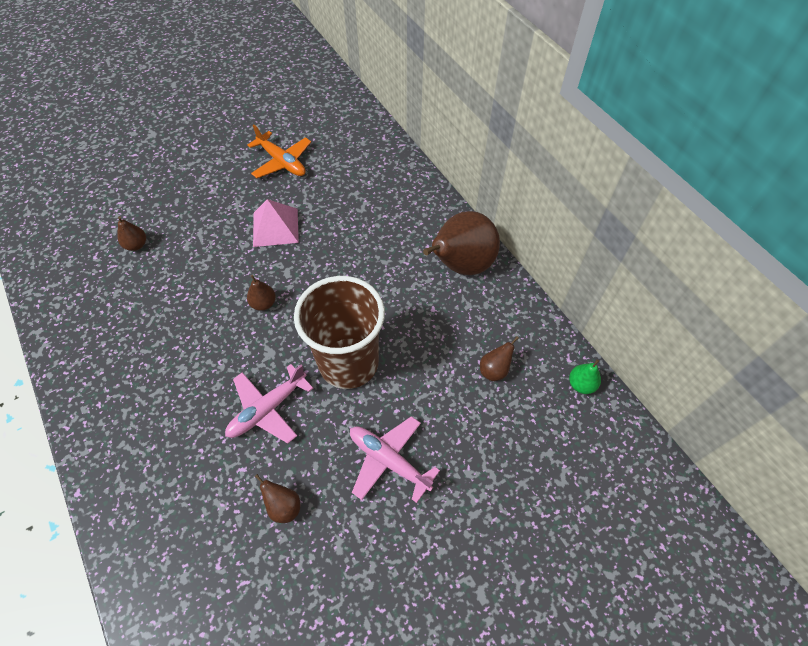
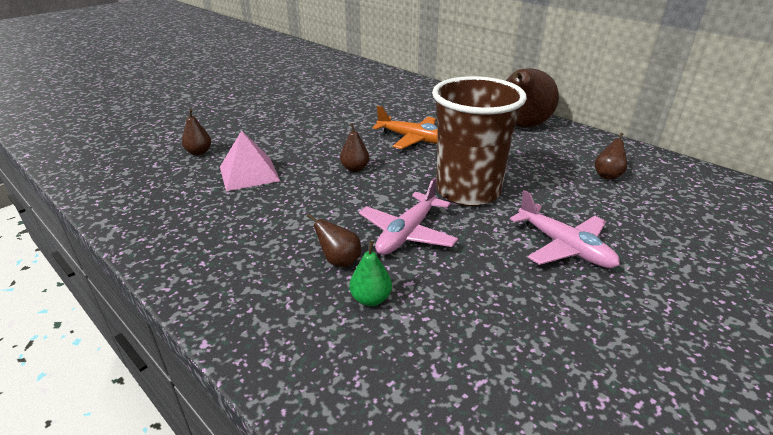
camera: 15 degrees left, 25 degrees down
orange plane [247,125,311,178] -> orange plane moved to [372,106,438,149]
pink pyramid [253,199,299,247] -> pink pyramid moved to [220,130,280,191]
brown pear [255,474,300,523] -> brown pear moved to [307,213,361,267]
pink plane [350,416,440,503] -> pink plane turned 150 degrees counterclockwise [510,190,620,268]
green pear [569,359,601,394] -> green pear moved to [349,241,392,306]

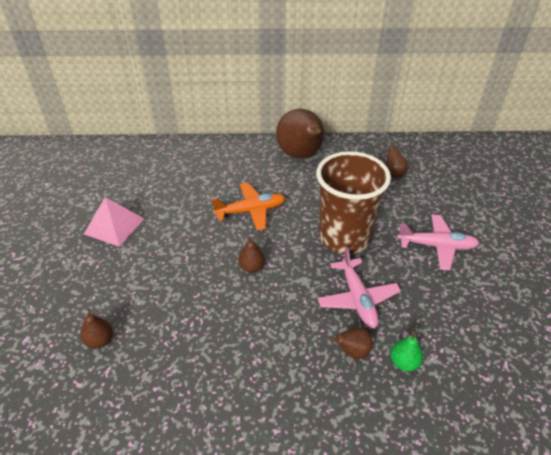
camera: 45 degrees left, 10 degrees up
pink pyramid [220,130,280,191] -> pink pyramid moved to [84,197,144,247]

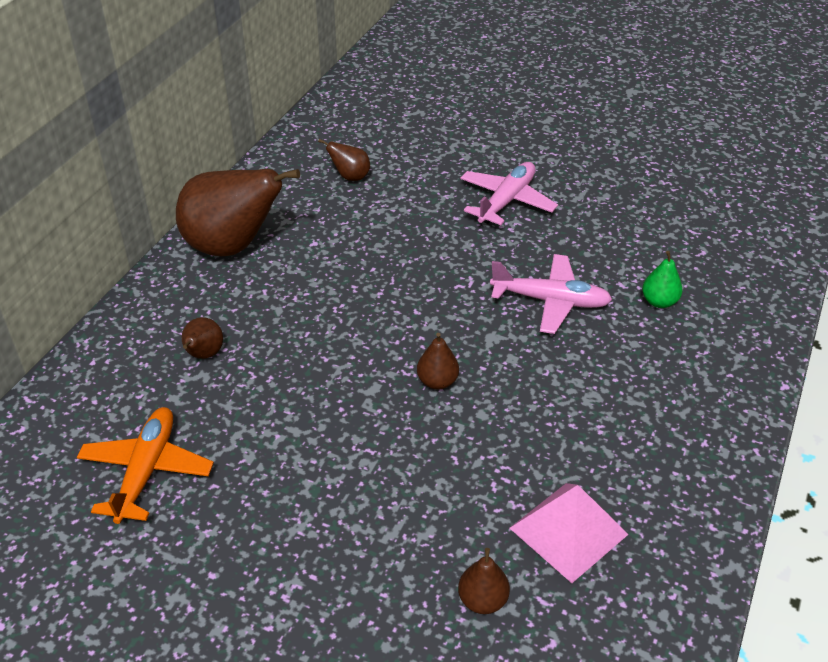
camera: 65 degrees left, 0 degrees up
pink pyramid [84,197,144,247] -> pink pyramid moved to [510,483,629,583]
orange plane [212,183,285,230] -> orange plane moved to [77,407,214,524]
brown cup [316,151,391,254] -> none
brown pear [329,327,373,359] -> brown pear moved to [182,317,223,359]

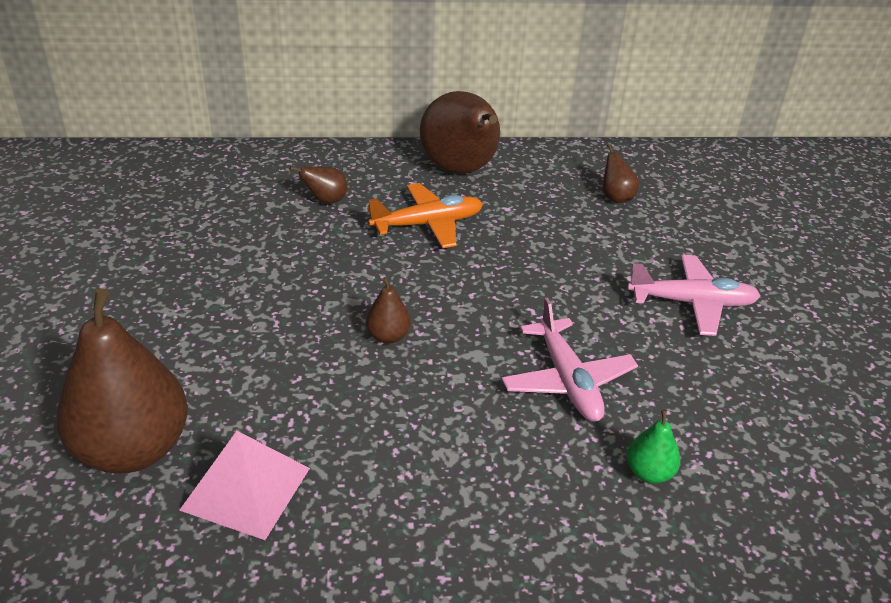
camera: 60 degrees right, 5 degrees down
orange plane [77,407,214,524] -> orange plane moved to [367,183,483,248]
brown pear [458,548,510,614] -> brown pear [56,288,188,473], size x2.30

